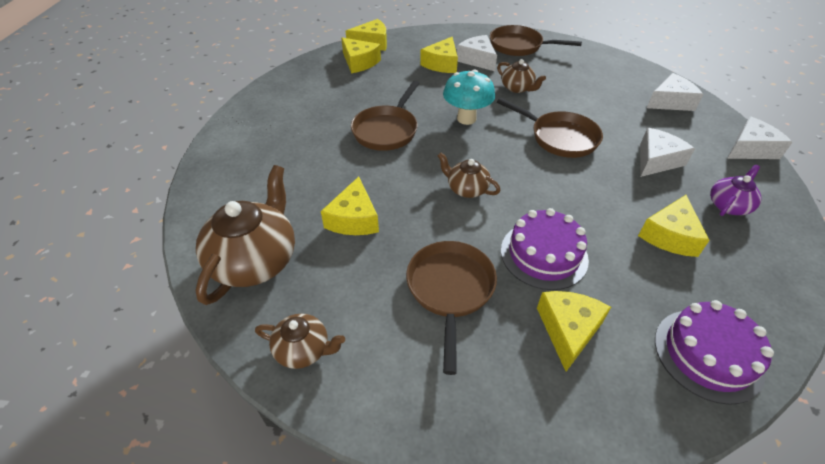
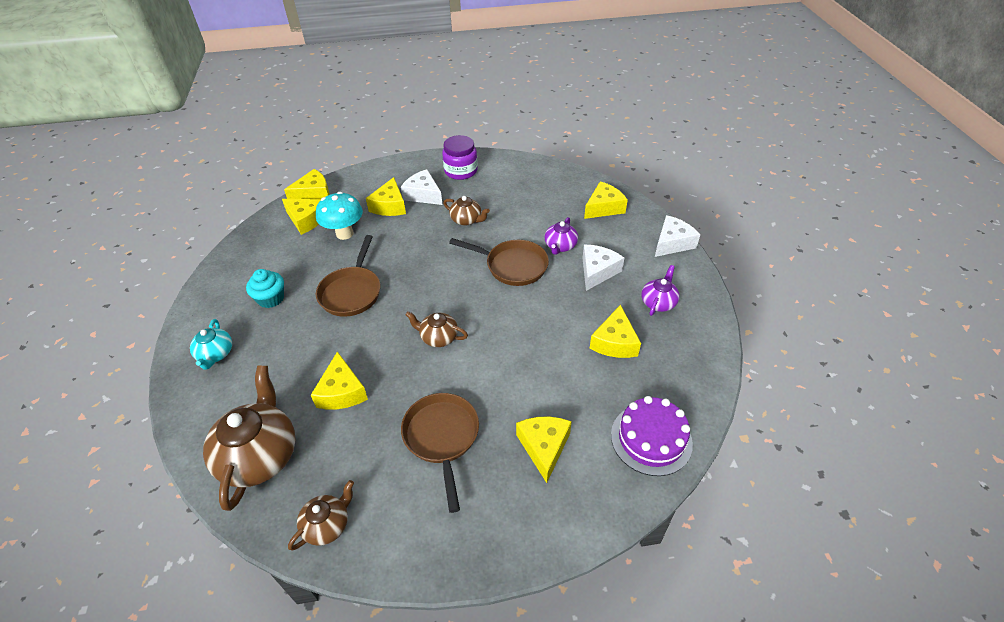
camera: 15 degrees left, 0 degrees up
brown teapot [255,314,345,369] -> brown teapot turned 45 degrees counterclockwise [288,480,354,550]
turquoise mushroom [443,70,495,125] -> turquoise mushroom moved to [316,192,363,240]
brown pan [490,25,582,56] -> purple jar [442,135,478,180]
purple cake [501,208,589,290] -> none
white cheese [647,73,703,111] -> yellow cheese [584,181,628,219]
none -> turquoise teapot [190,319,232,370]
none -> turquoise cupcake [246,269,284,308]
none -> purple teapot [545,217,578,255]

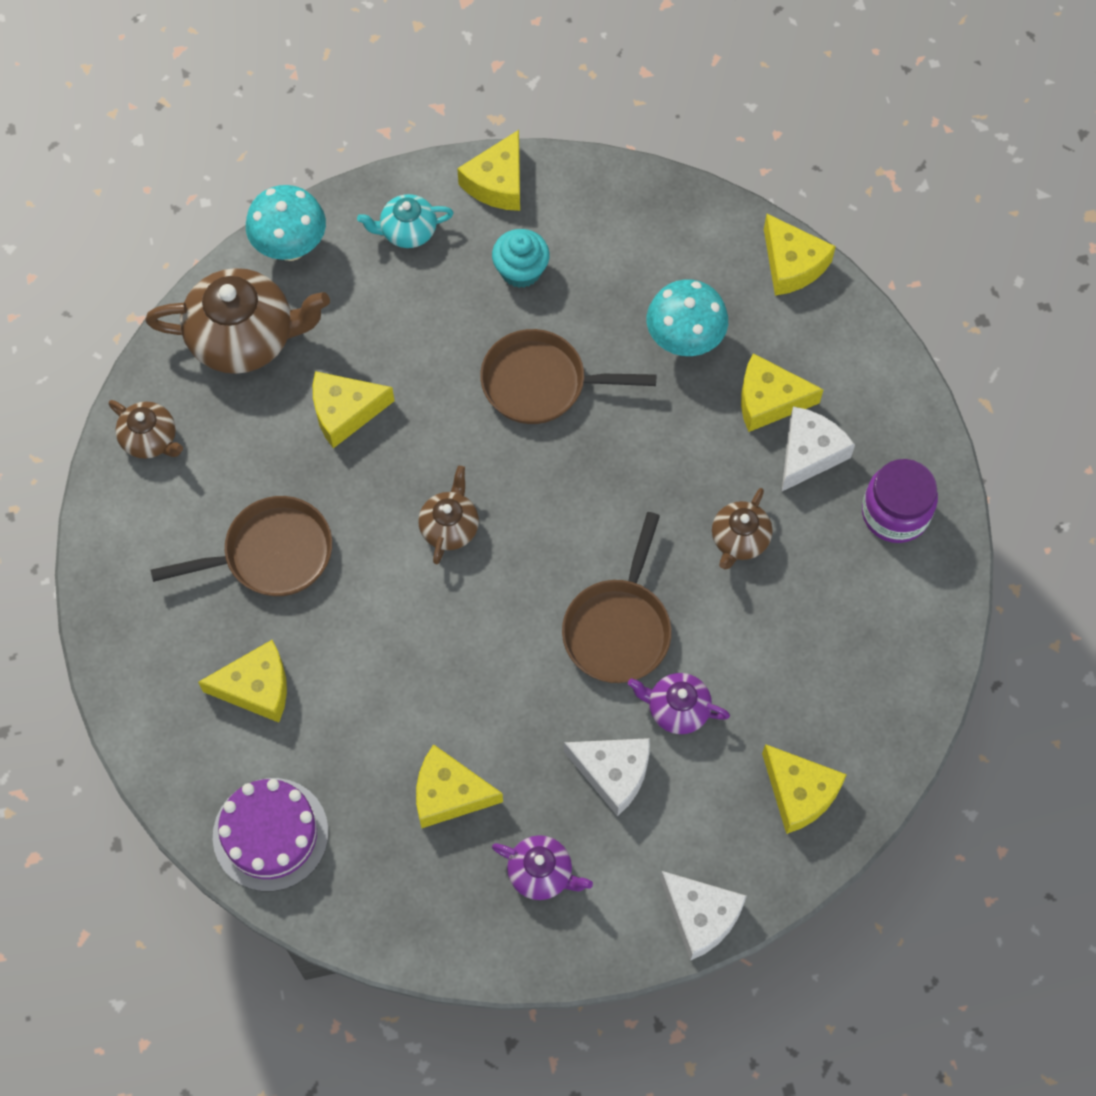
camera: 85 degrees right, 20 degrees up
yellow cheese [282,199,321,235] -> yellow cheese moved to [457,130,520,211]
none -> turquoise mushroom [246,185,326,261]

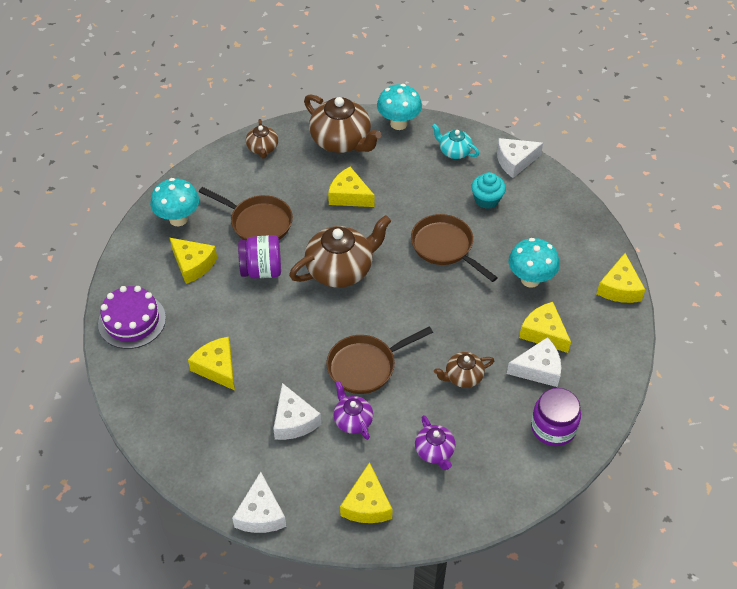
camera: 45 degrees right, 15 degrees down
brown teapot [418,466,479,564] -> brown teapot [289,215,391,288], size x1.88
yellow cheese [457,130,520,211] -> white cheese [497,138,543,178]
purple teapot [492,835,593,900] -> purple teapot moved to [415,415,455,470]
none -> turquoise mushroom [150,178,199,226]
none -> purple jar [238,235,281,278]

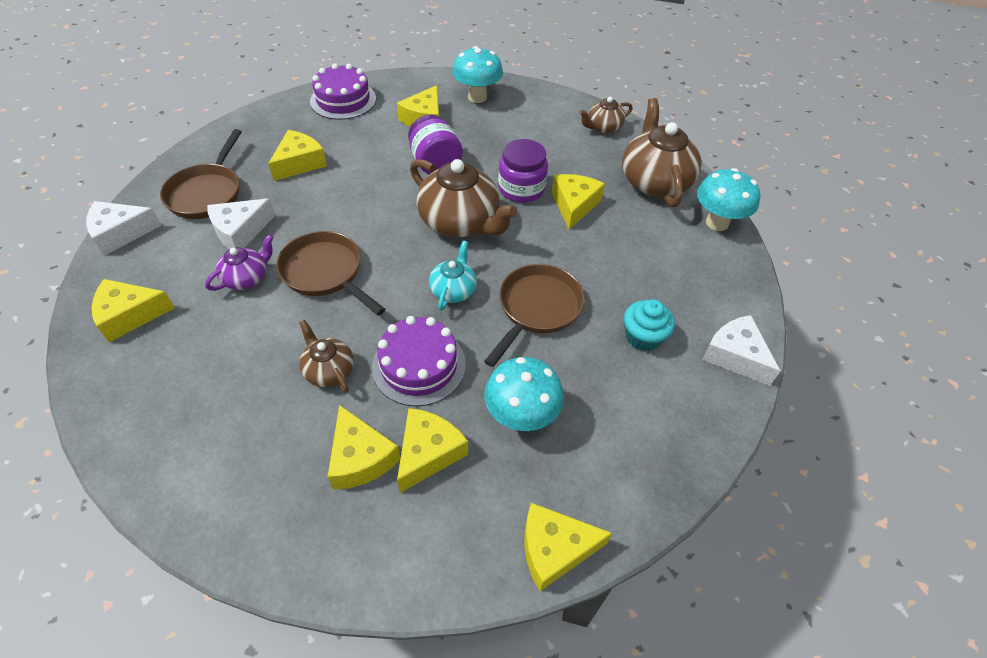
camera: 70 degrees right, 0 degrees up
brown pan [199,187,293,241] -> brown pan moved to [160,129,242,219]
brown teapot [304,94,381,153] -> brown teapot turned 150 degrees clockwise [622,98,702,207]
purple teapot [415,415,455,470] -> none
turquoise teapot [432,123,479,159] -> turquoise teapot moved to [429,241,477,311]
white cheese [507,337,561,387] -> yellow cheese [328,405,401,490]
purple jar [531,388,581,446] -> purple jar moved to [498,139,548,203]
none -> purple cake [372,316,466,406]

